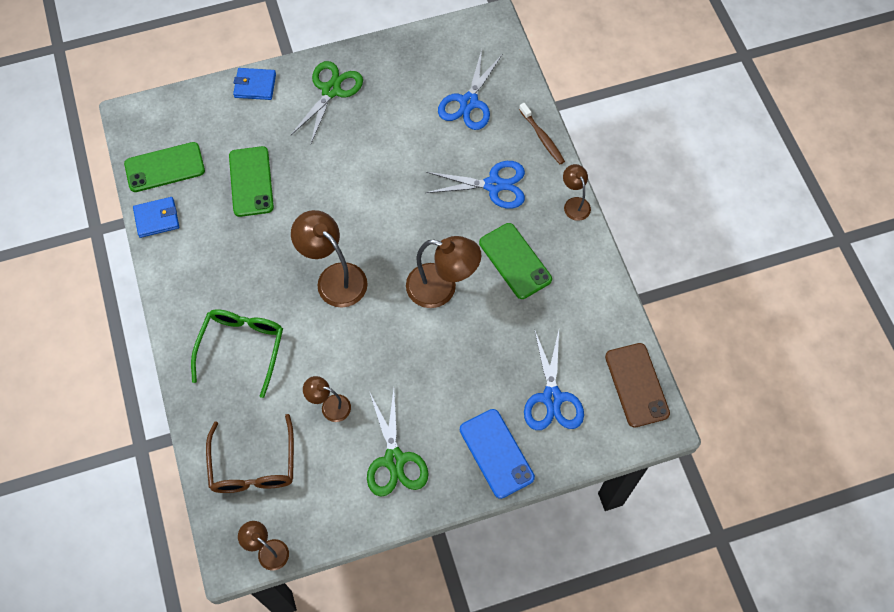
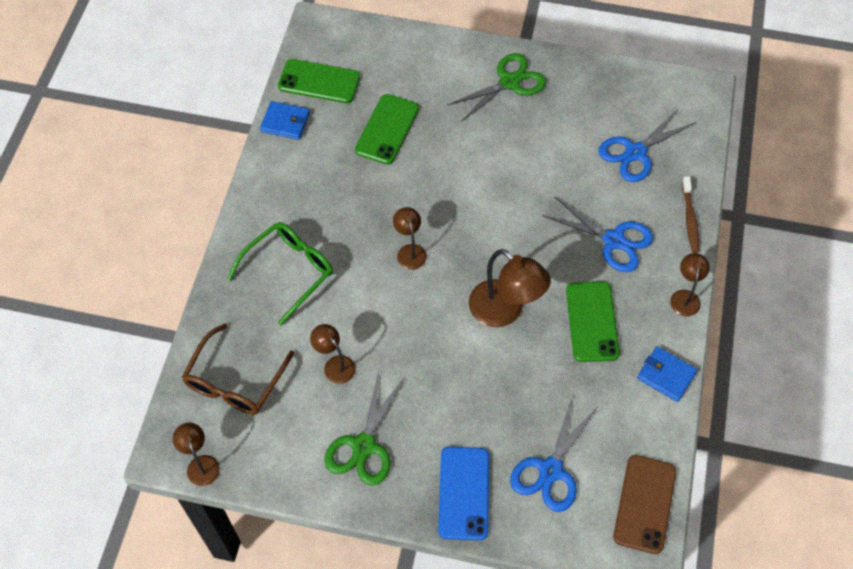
camera: 30 degrees right, 5 degrees down
blue wallet [233,68,276,100] -> blue wallet moved to [637,346,697,402]
brown lamp [291,210,367,308] -> brown lamp [393,207,427,270], size x0.56

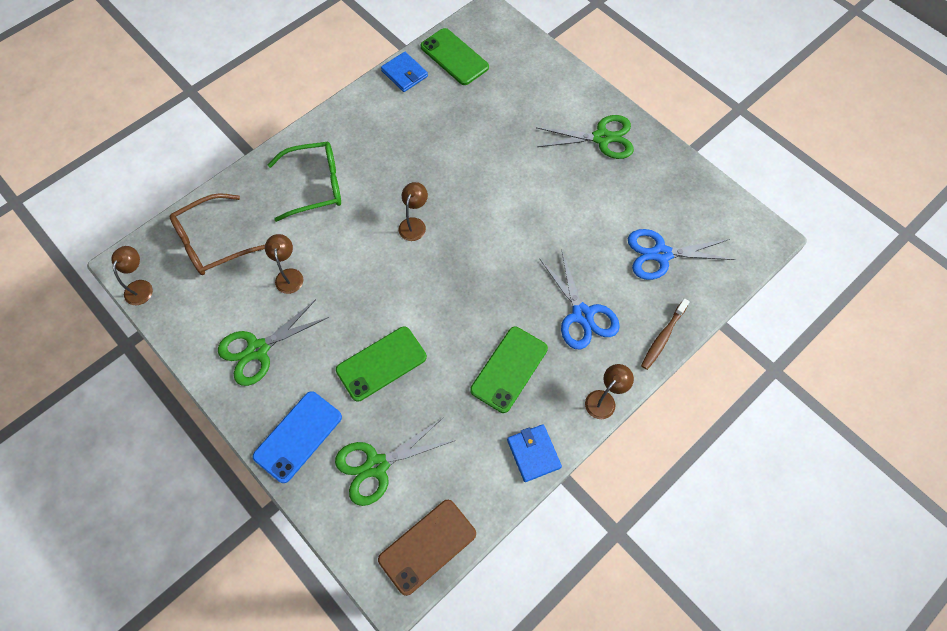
camera: 35 degrees right, 5 degrees up
green phone [355,94,419,165] -> green phone moved to [336,327,427,402]
brown lamp [469,249,551,327] -> none
blue scissors [510,398,597,512] -> green scissors [335,418,453,506]

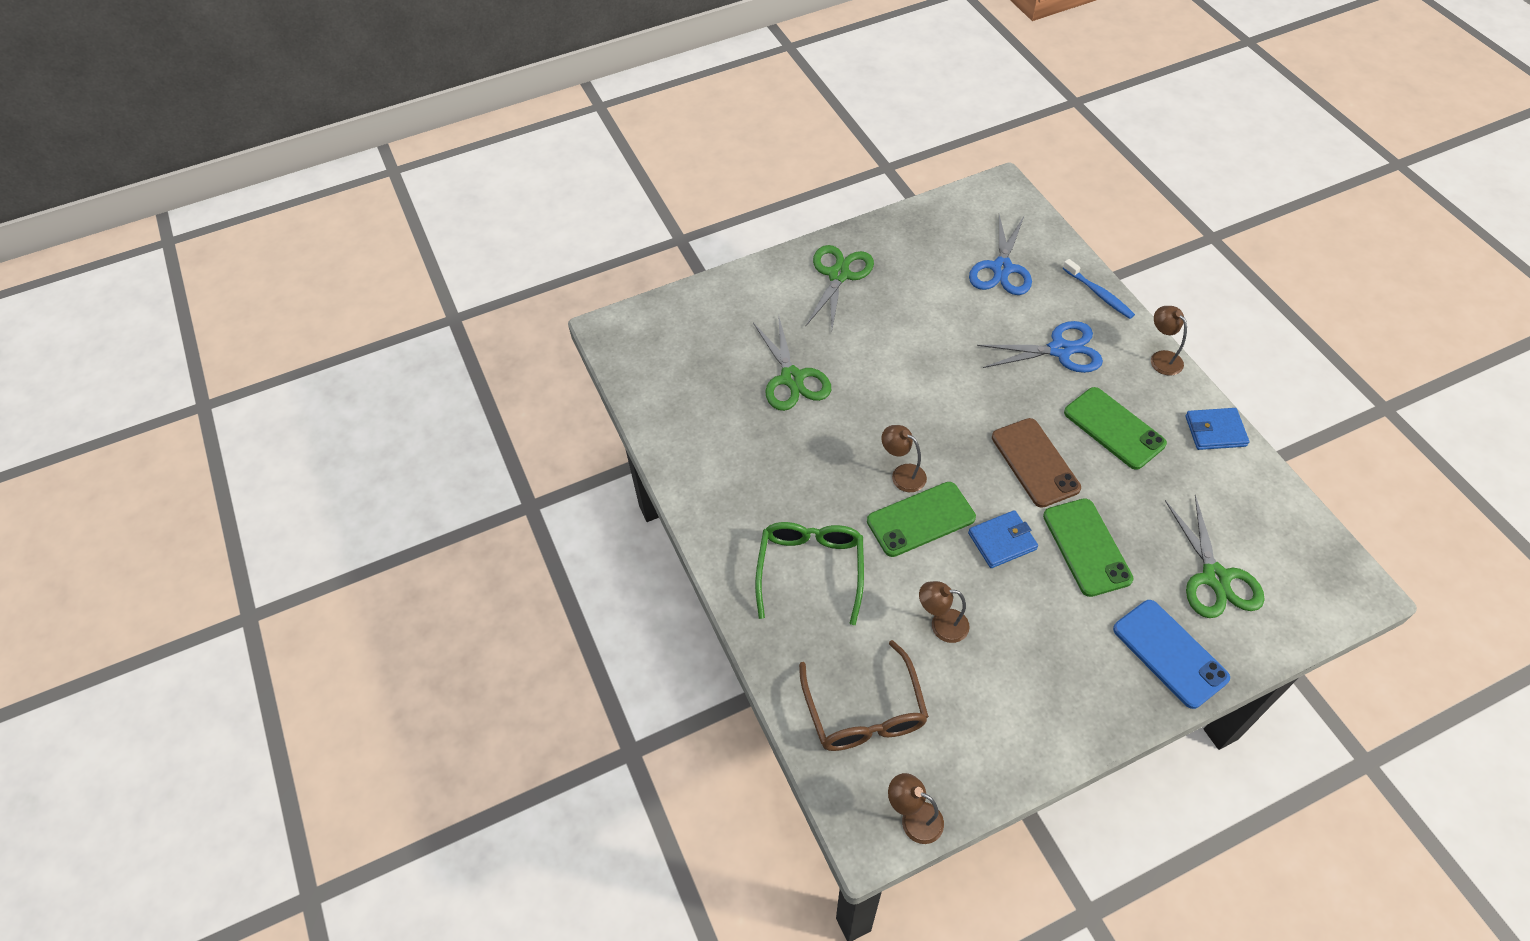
camera: 70 degrees left, 10 degrees down
green scissors [218,299,329,386] -> green scissors moved to [753,314,831,411]
brown phone [378,500,476,596] -> brown phone moved to [992,418,1081,508]
blue wallet [381,52,428,92] -> blue wallet moved to [968,510,1038,568]
green phone [421,28,489,85] -> green phone moved to [867,482,976,557]
brown toothbrush [641,298,690,370] -> blue toothbrush [1063,259,1135,319]

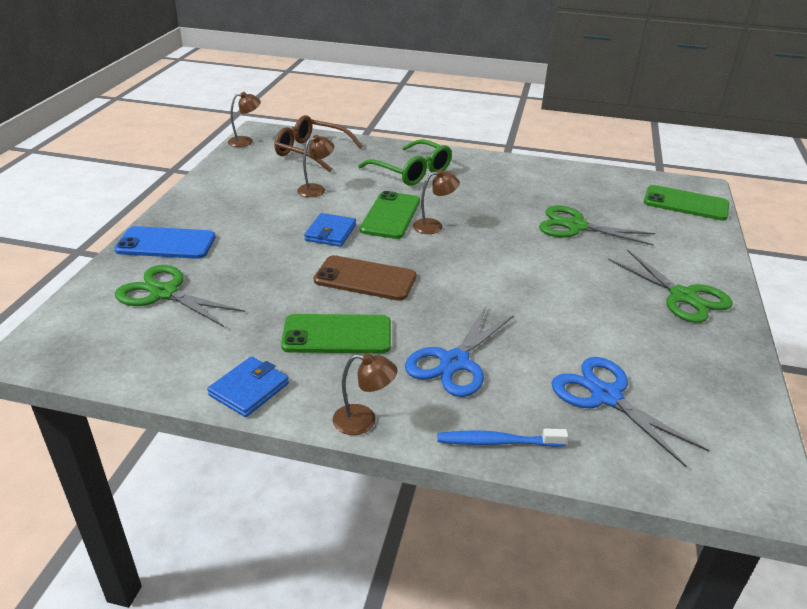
camera: 125 degrees right, 20 degrees down
green phone [1043,498,1134,597] -> green phone moved to [644,185,729,220]

